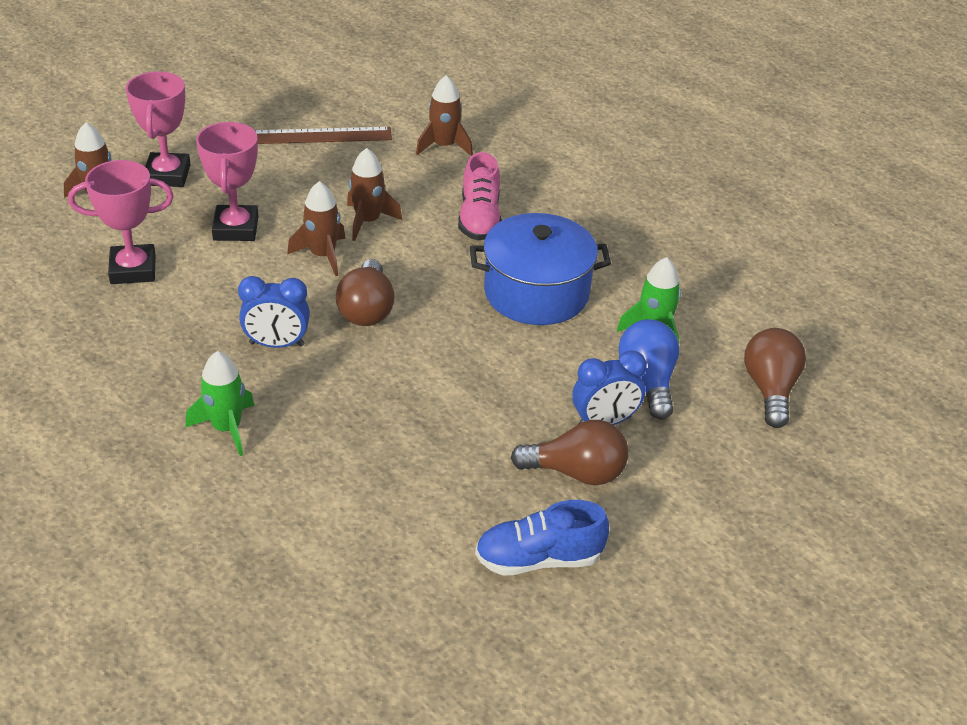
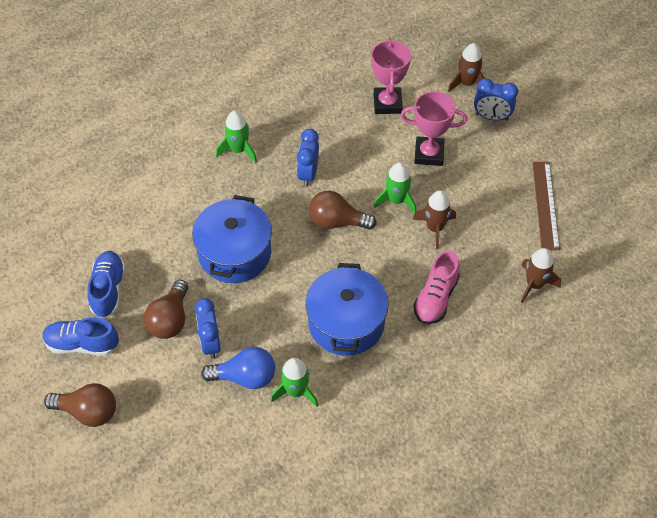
camera: 100 degrees right, 15 degrees up
pink trophy [126,71,191,187] -> blue clock [474,79,518,121]
brown rocket [287,181,346,276] -> green rocket [374,162,417,213]
pink shoe [458,152,502,240] -> pink shoe turned 75 degrees counterclockwise [414,250,460,324]
brown light bulb [744,328,806,428] -> brown light bulb moved to [44,383,116,427]
none -> blue shoe [42,317,119,356]
none -> blue pot [192,195,272,283]

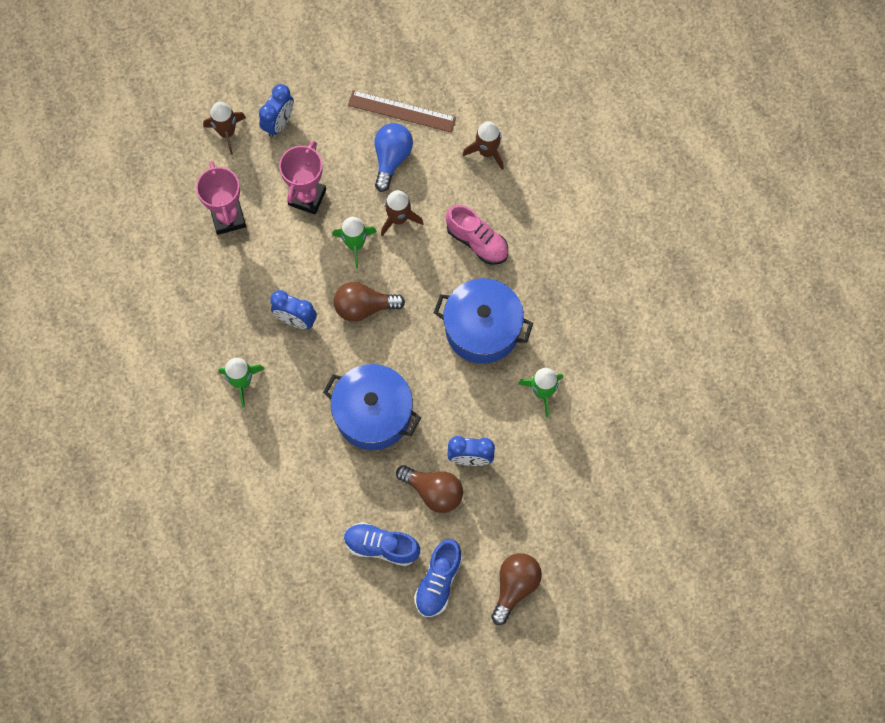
camera: 75 degrees left, 15 degrees up
blue light bulb [201,347,275,389] -> blue light bulb moved to [374,123,413,192]
brown light bulb [309,191,377,230] -> brown light bulb turned 60 degrees clockwise [334,282,405,322]
pink trophy [371,38,411,114] -> pink trophy turned 60 degrees clockwise [196,161,246,235]

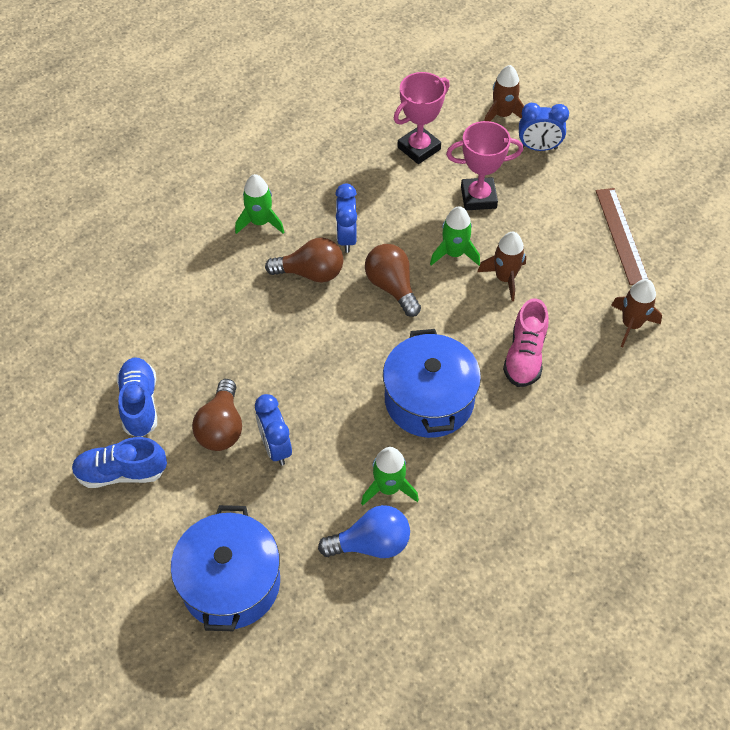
camera: 65 degrees right, 15 degrees down
blue pot [323,364,421,450] -> blue pot moved to [171,505,280,631]
blue light bulb [374,123,413,192] -> blue light bulb moved to [318,505,410,558]
brown light bulb [491,553,542,625] -> brown light bulb moved to [265,237,343,282]

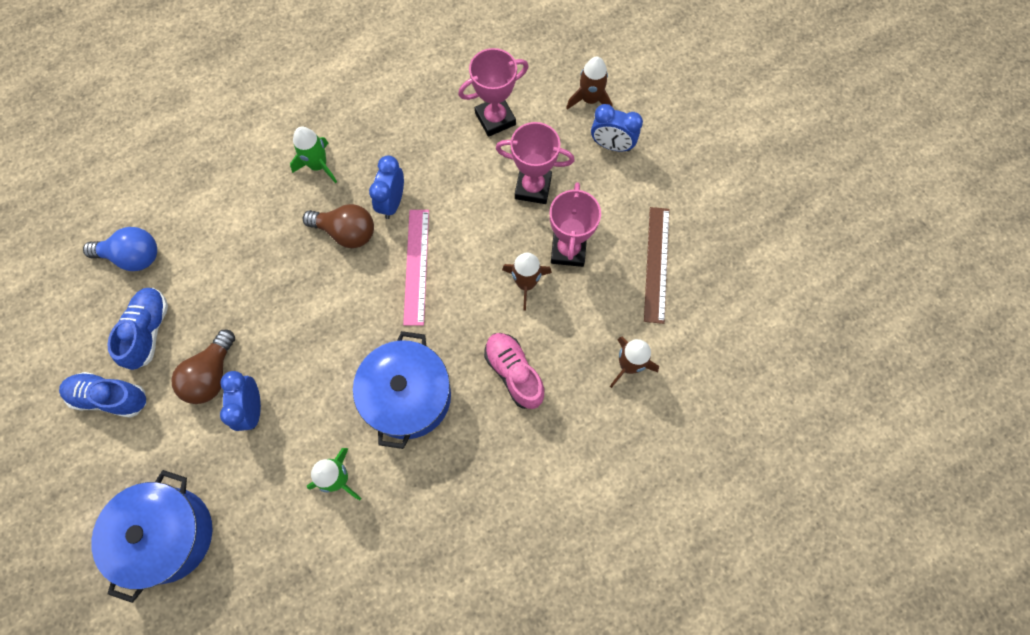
camera: 15 degrees right, 15 degrees up
blue light bulb [318,505,410,558] -> blue light bulb moved to [83,227,157,271]
brown light bulb [365,244,421,317] -> pink ruler [403,210,429,326]
green rocket [430,206,480,266] -> none
pink shoe [503,299,549,387] -> pink shoe turned 120 degrees clockwise [484,333,545,409]
none -> pink trophy [550,182,601,267]

